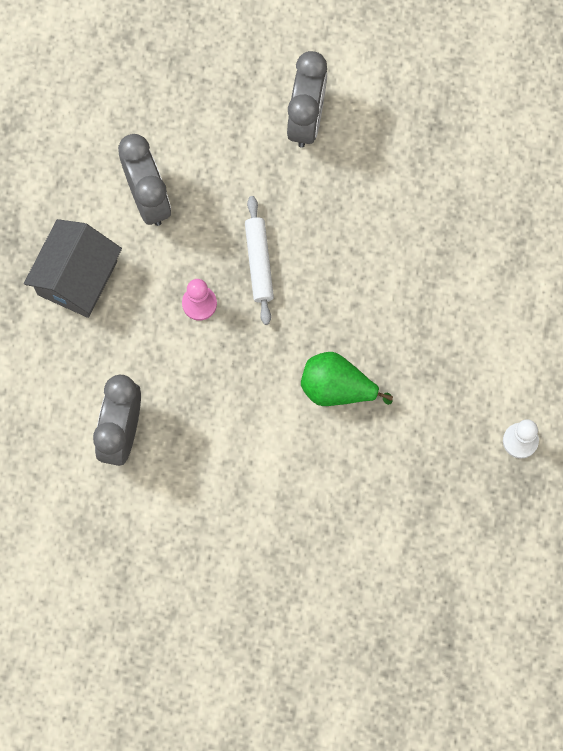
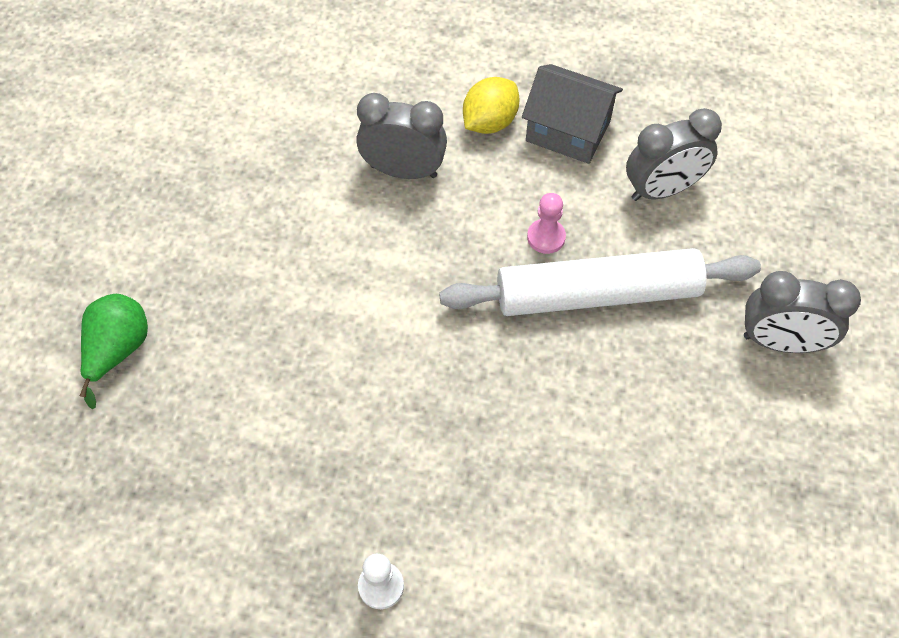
camera: 90 degrees right, 15 degrees down
white rolling pin [245,196,274,325] -> white rolling pin [439,248,761,316], size x2.08
green pear [301,352,393,406] -> green pear moved to [80,294,148,409]
none -> yellow lemon [463,77,520,134]

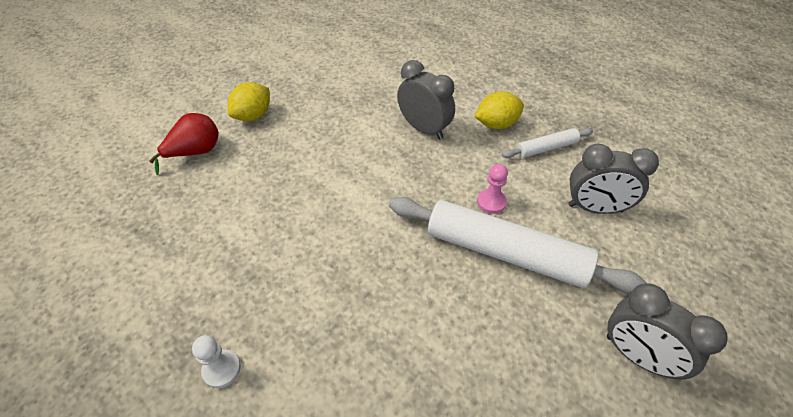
camera: 30 degrees right, 10 degrees down
green pear [80,294,148,409] -> red pear [149,113,219,175]
grey house [522,64,623,164] -> white rolling pin [502,128,593,158]
none -> yellow lemon [227,82,270,121]

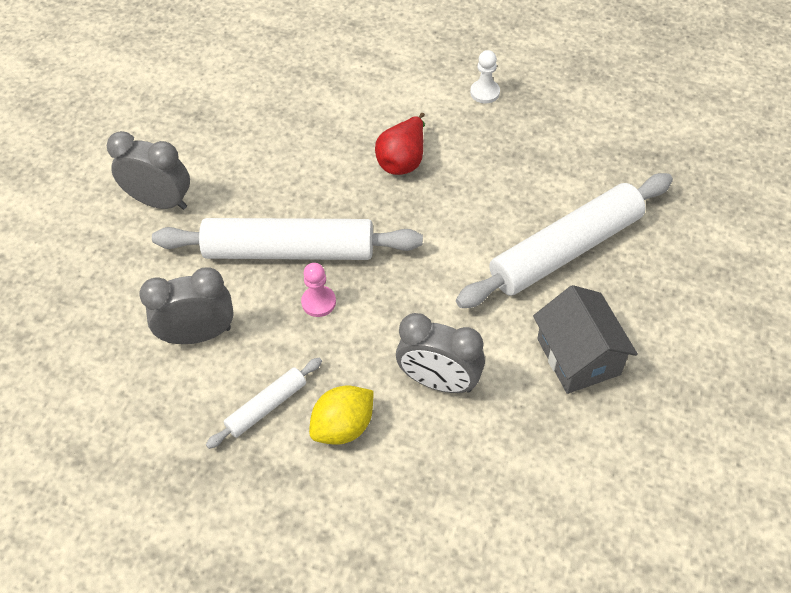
camera: 160 degrees right, 5 degrees up
red pear [149,113,219,175] -> red pear moved to [375,113,425,175]
yellow lemon [227,82,270,121] -> none
none -> white rolling pin [456,173,673,308]
none -> grey house [533,285,638,394]

